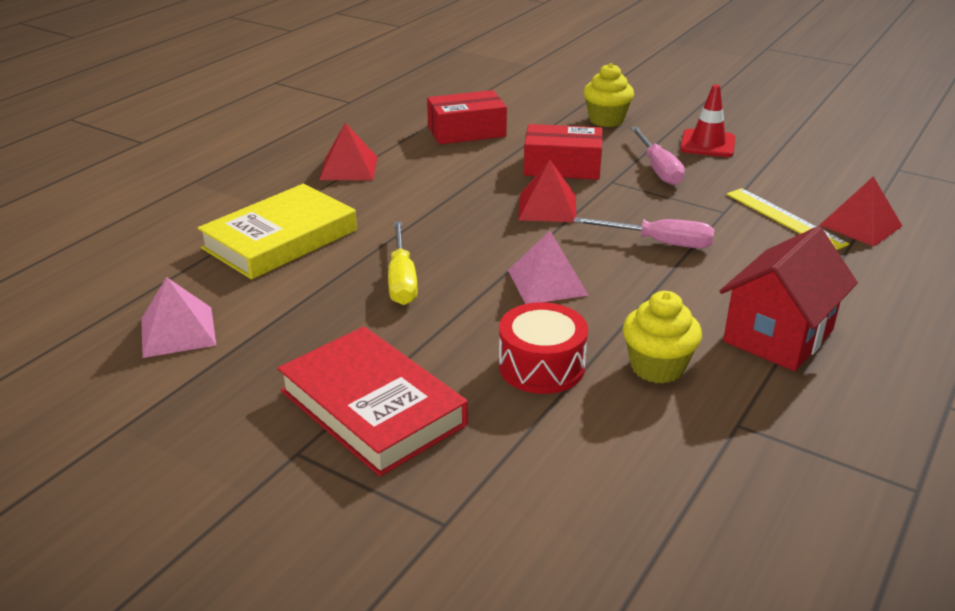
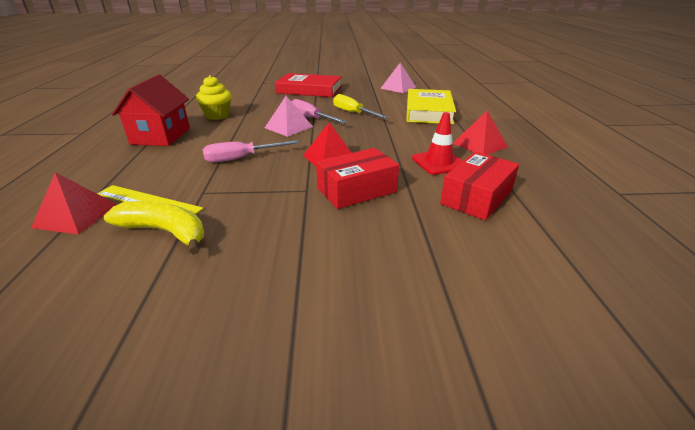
camera: 145 degrees right, 0 degrees up
red drum [499,302,588,394] -> none
yellow cupcake [583,63,634,127] -> none
pink screwdriver [631,127,685,185] -> pink screwdriver moved to [292,99,347,123]
red traffic cone [680,85,735,157] -> red traffic cone moved to [412,112,463,175]
none -> yellow banana [104,201,204,255]

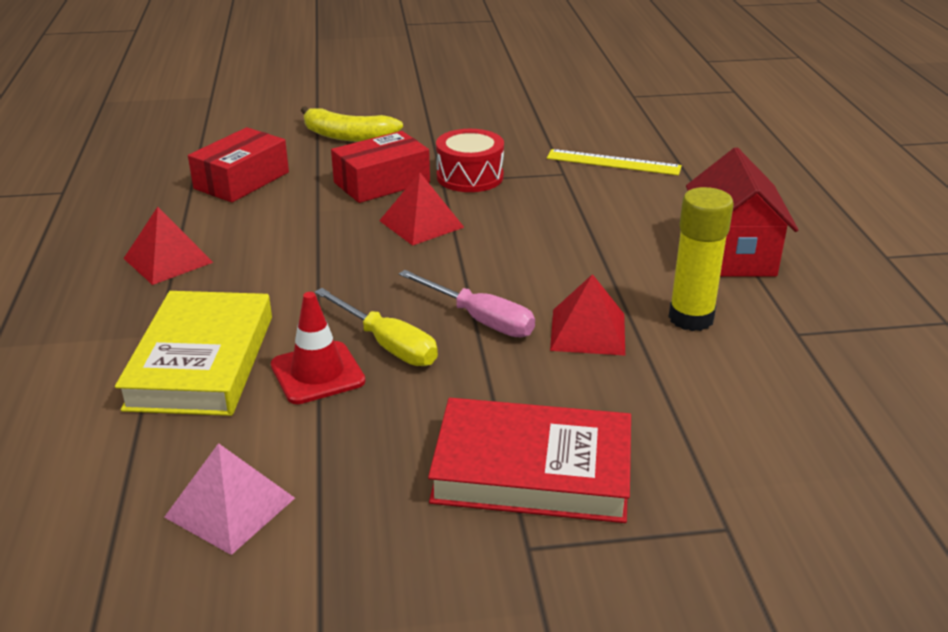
camera: 175 degrees right, 0 degrees up
red pyramid [31,172,117,235] -> red pyramid moved to [550,274,625,356]
yellow banana [104,201,204,255] -> yellow banana moved to [301,106,403,142]
yellow cupcake [196,75,232,120] -> yellow glue stick [669,187,734,331]
pink screwdriver [203,140,299,162] -> none
pink pyramid [265,96,313,137] -> none
red traffic cone [412,112,463,175] -> red traffic cone moved to [271,292,366,404]
none -> red drum [436,129,504,192]

